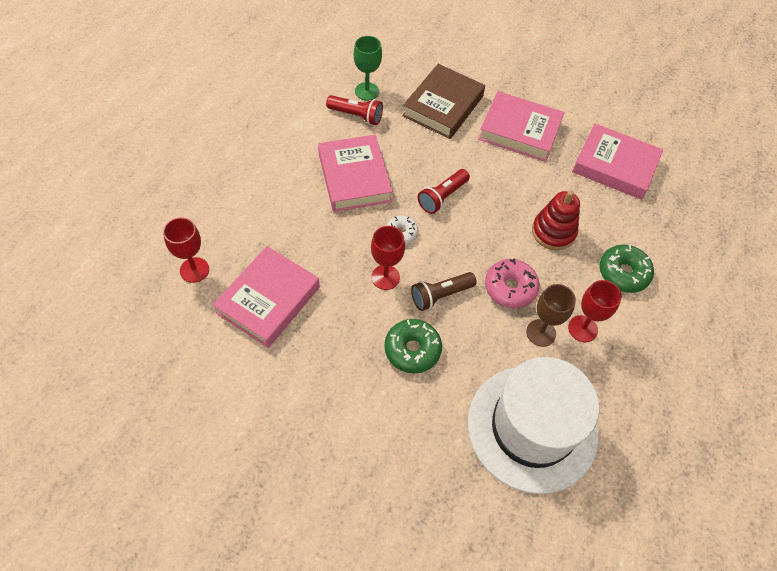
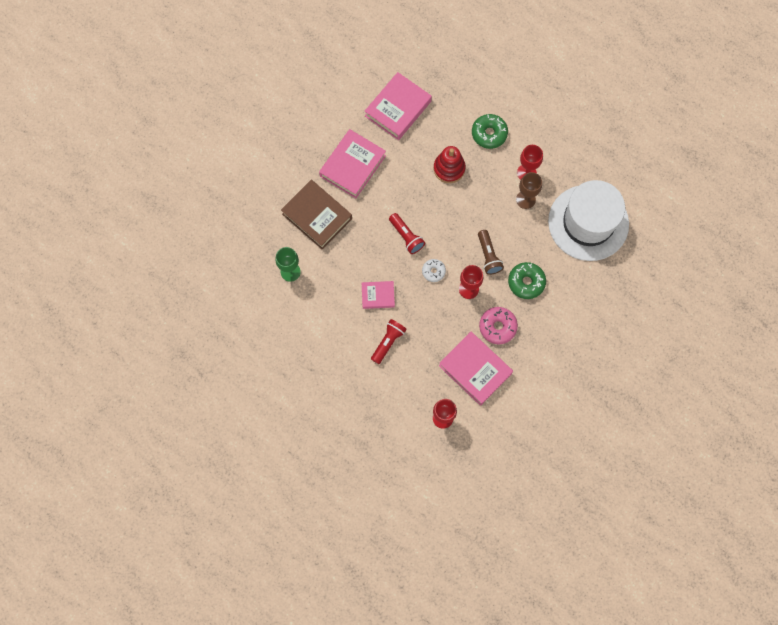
camera: 75 degrees left, 15 degrees up
pink book [318,135,393,212] -> pink book [362,281,395,309], size x0.56
red flashlight [326,95,383,125] -> red flashlight moved to [371,319,407,364]
pink donut [485,259,540,308] -> pink donut moved to [479,307,518,344]

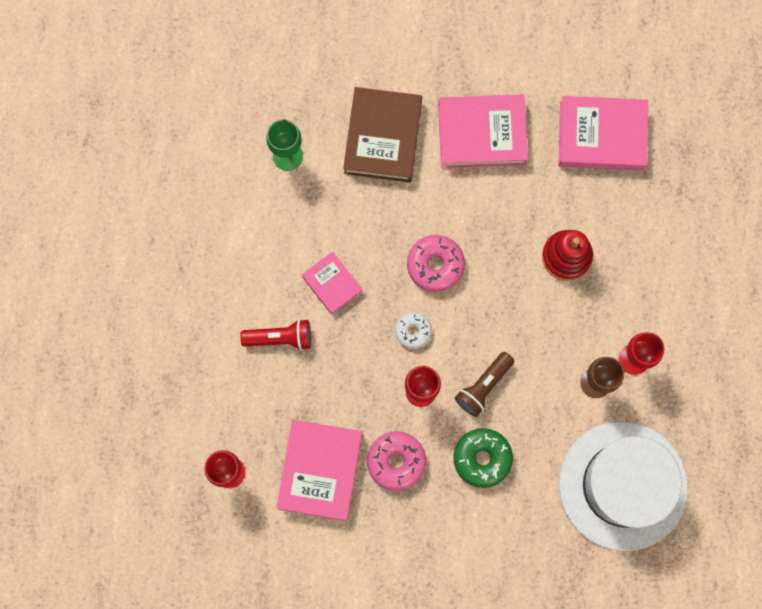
camera: 55 degrees right, 5 degrees up
red flashlight [389,213,425,254] -> pink donut [407,235,465,292]
green donut [472,114,508,149] -> none

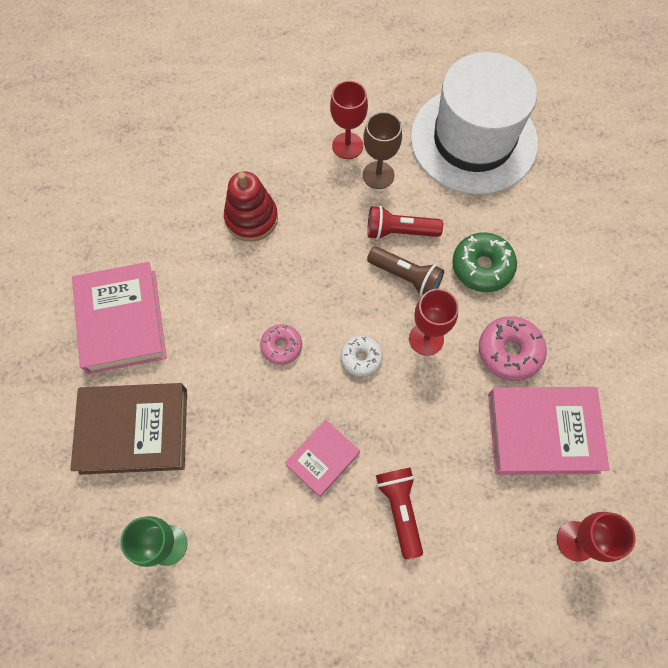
camera: 100 degrees left, 10 degrees down
pink donut [407,235,465,292] -> pink donut [260,324,302,365], size x0.63
pink book [558,96,648,171] -> none
none -> red flashlight [367,206,443,240]

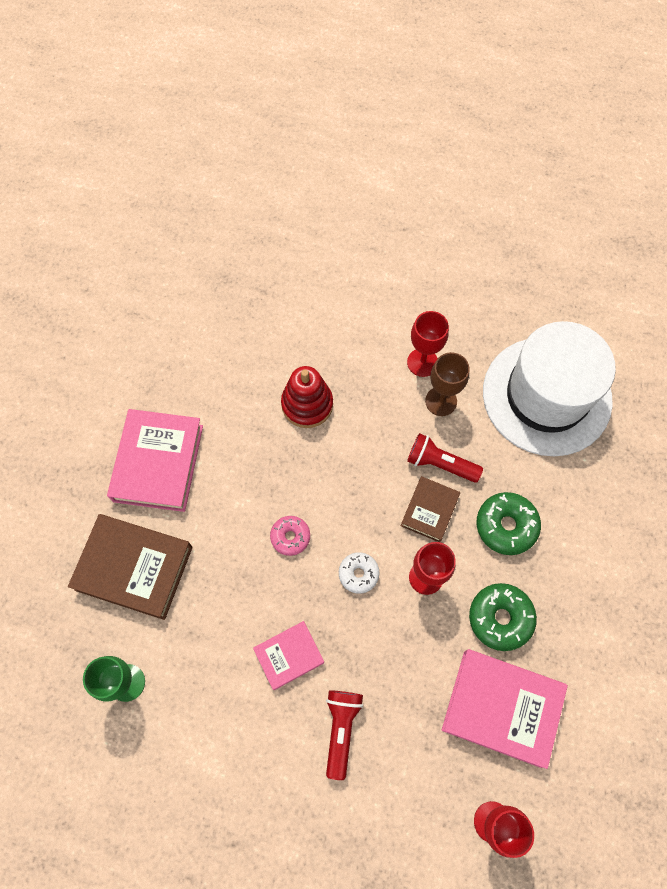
camera: 20 degrees right, 0 degrees up
brown flashlight [367,247,444,297] -> brown book [401,476,460,542]
pink donut [479,316,547,381] -> green donut [469,583,537,651]

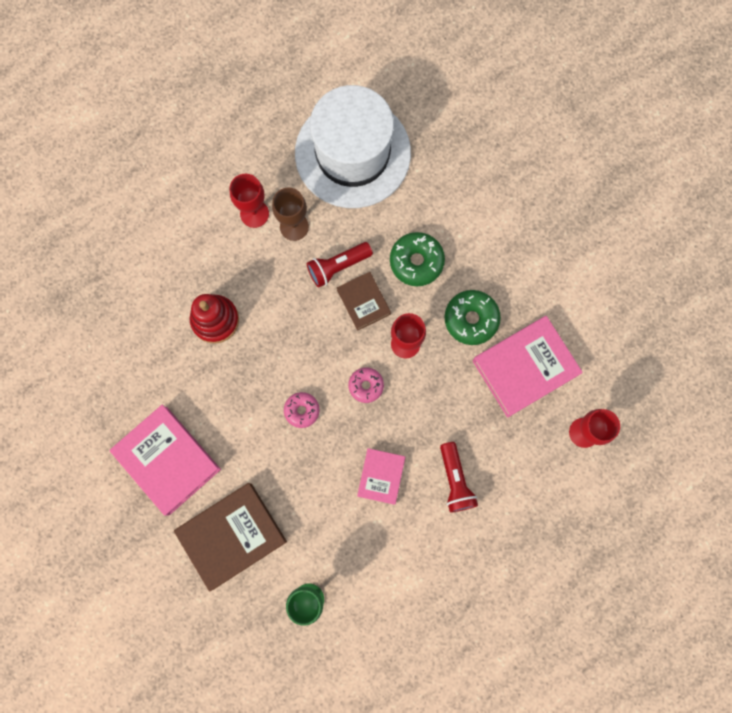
camera: 50 degrees left, 10 degrees up
red flashlight [326,690,363,780] -> red flashlight turned 150 degrees counterclockwise [440,442,478,513]
white donut [339,552,380,594] -> pink donut [348,367,384,403]

